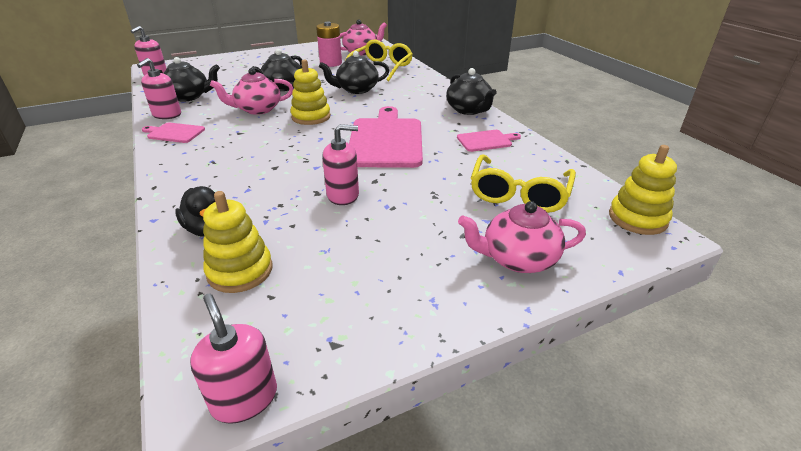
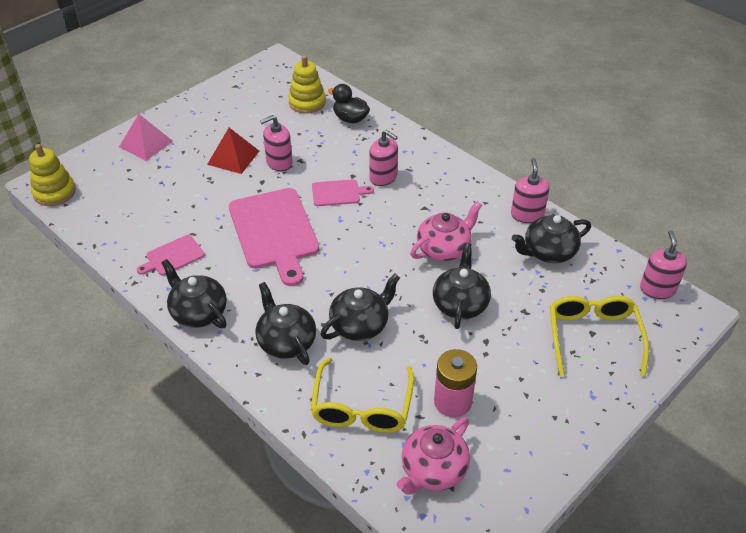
camera: 160 degrees right, 10 degrees up
pink cutting board [142,123,205,143] -> pink cutting board moved to [312,179,374,206]
pink soap dispenser [190,294,277,424] -> pink soap dispenser moved to [369,130,398,186]
yellow stacking toy [290,59,331,125] -> none
pink teapot [458,201,586,273] -> pink pyramid [119,114,173,161]
yellow glasses [471,154,576,213] -> yellow glasses moved to [550,296,649,376]
none -> red pyramid [207,128,259,174]
none -> black teapot [255,282,316,365]

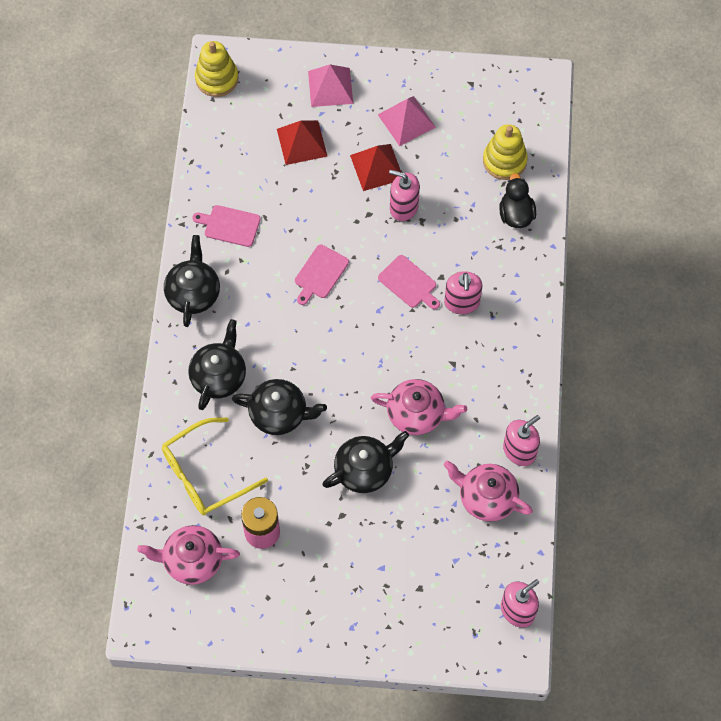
camera: 50 degrees right, 20 degrees up
pink cutting board [229,188,319,286] -> pink cutting board [295,244,349,305], size x0.49
black teapot [512,215,591,263] -> pink teapot [443,460,533,522]
yellow glasses [550,296,649,376] -> none
none -> red pyramid [277,120,328,165]
none -> pink pyramid [378,96,436,146]

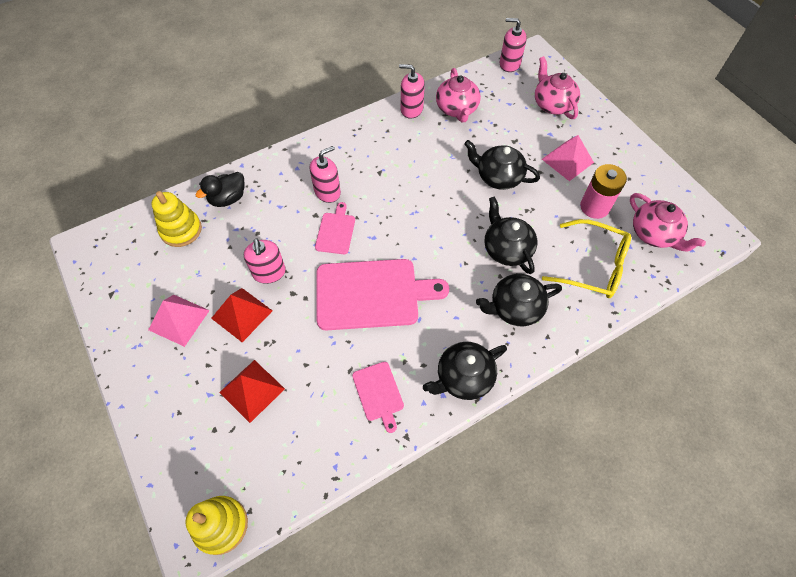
camera: 125 degrees left, 5 degrees down
pink cutting board [295,244,349,305] -> pink cutting board [317,259,449,330], size x2.05
pink pyramid [308,64,353,107] -> pink pyramid moved to [542,135,594,181]
pink teapot [371,379,467,435] -> pink teapot moved to [535,56,580,119]

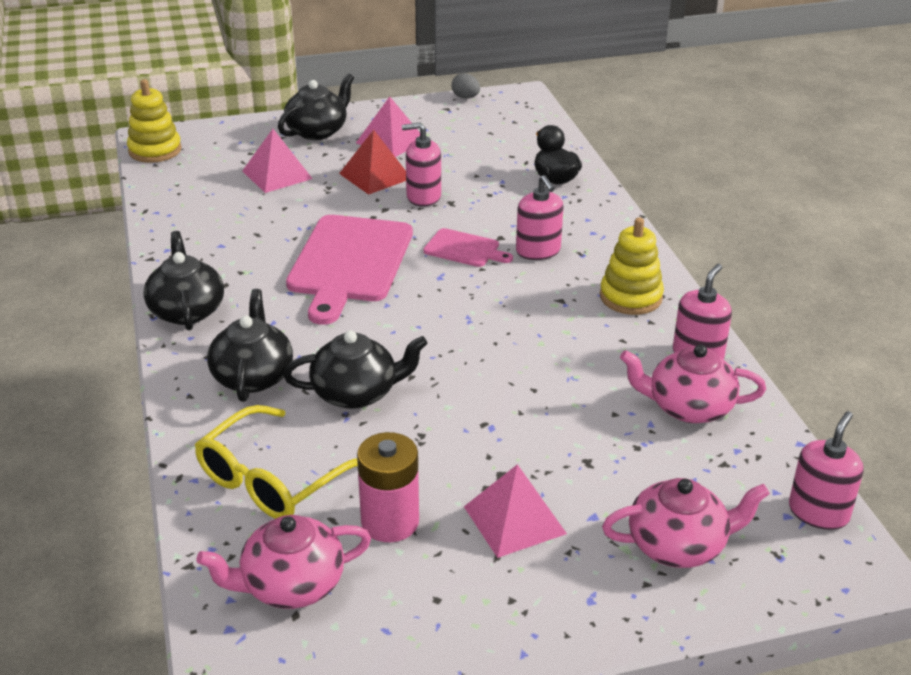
camera: 105 degrees right, 25 degrees down
yellow stacking toy [151,191,202,247] -> yellow stacking toy moved to [600,217,664,315]
red pyramid [219,360,285,423] -> pink pyramid [242,129,313,193]
pink cutting board [352,362,404,433] -> none
black teapot [464,140,540,190] -> black teapot moved to [278,74,354,140]
none -> grey egg [451,73,480,99]

